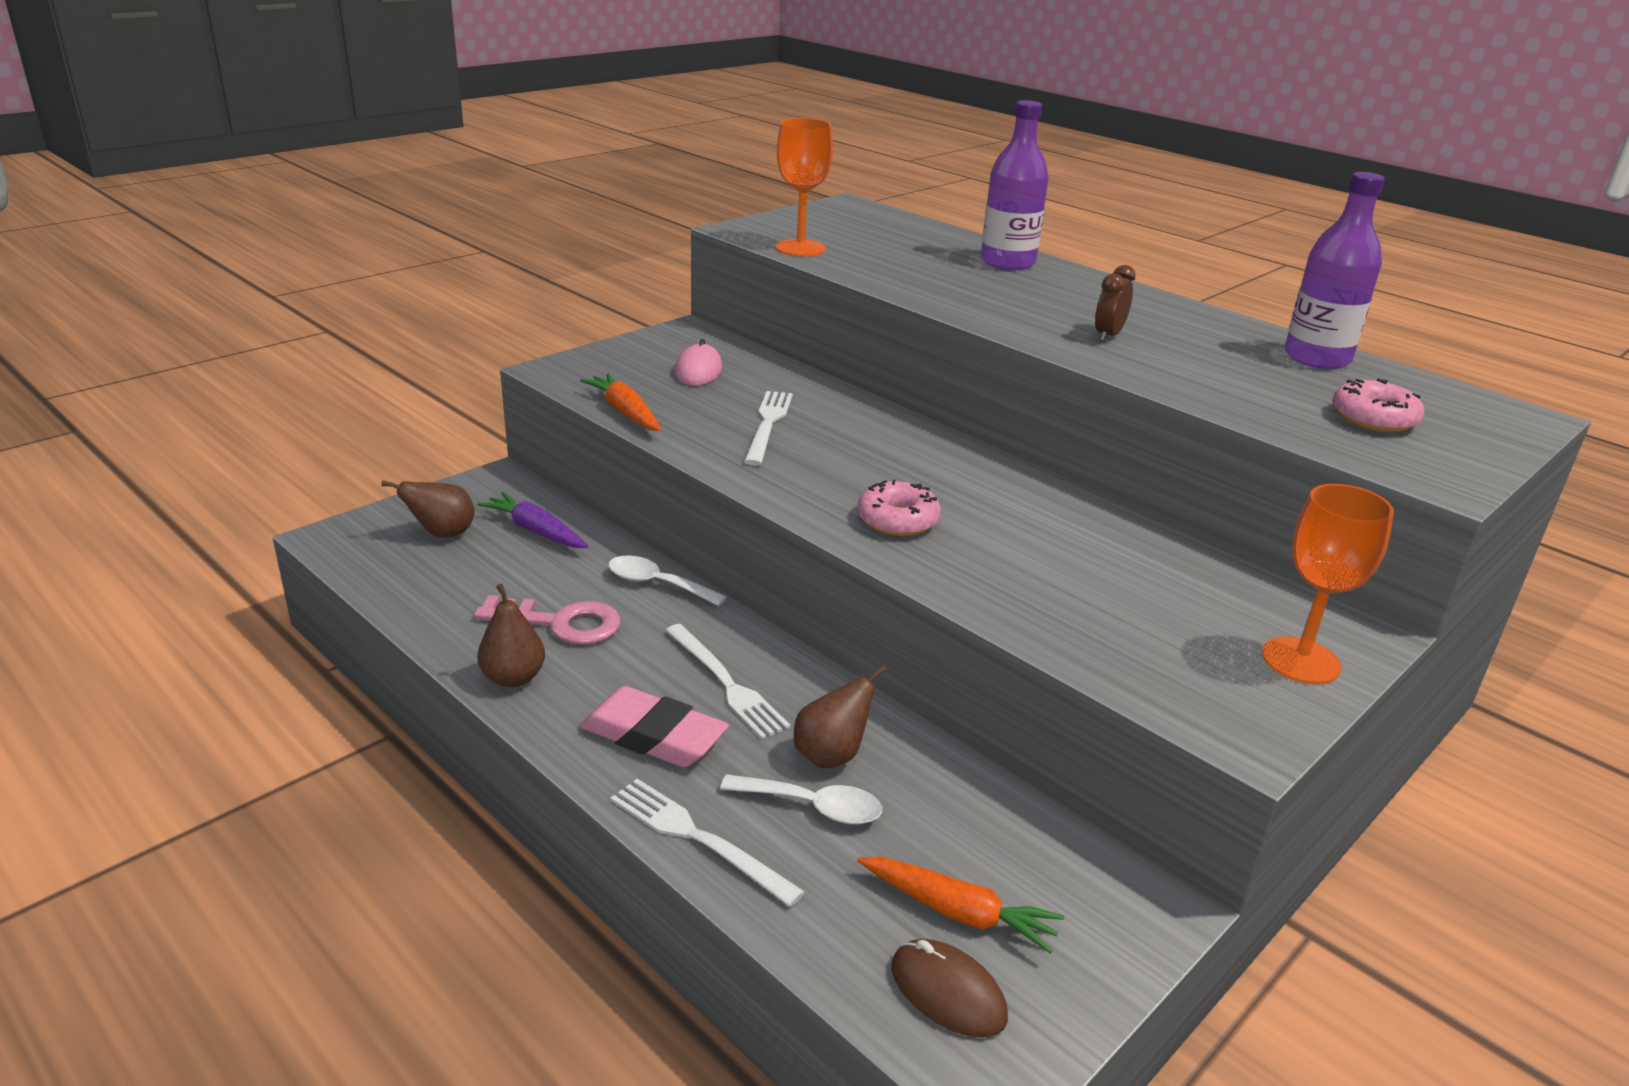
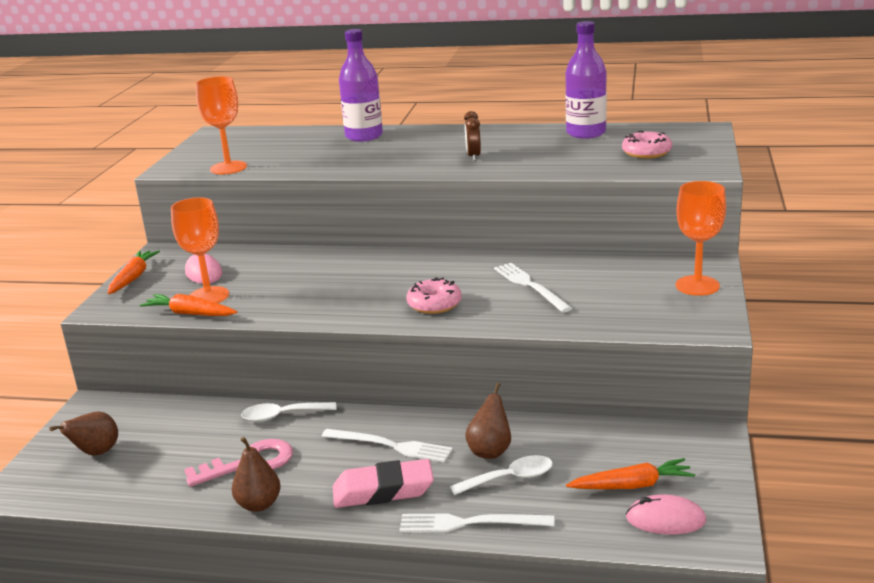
camera: 30 degrees left, 5 degrees down
purple carrot [478,492,588,548] -> none
white fork [744,391,793,466] -> white fork moved to [494,263,573,312]
brown mouse [891,939,1008,1038] -> pink mouse [626,495,706,535]
none -> orange carrot [108,251,160,294]
none -> orange goblet [171,197,229,303]

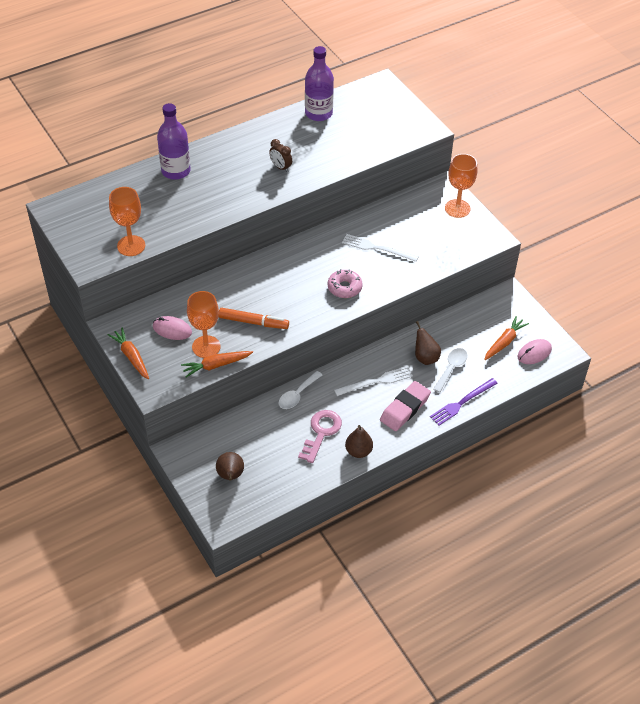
camera: 45 degrees left, 25 degrees up
white fork [400,514,554,532] -> purple fork [430,378,498,426]
pink donut [622,130,672,159] -> none
none -> orange marker [218,308,289,329]

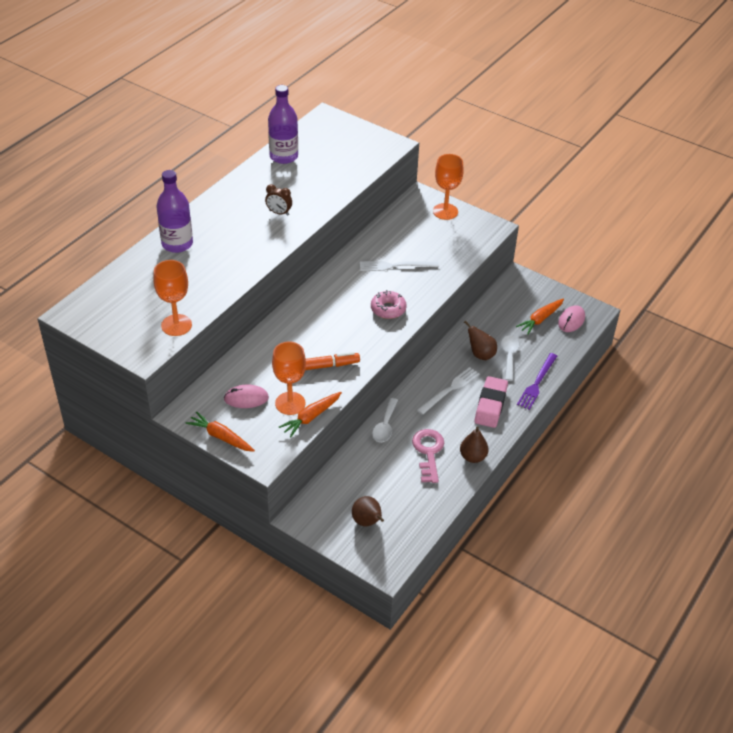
camera: 25 degrees left, 5 degrees down
orange carrot [484,316,529,360] -> orange carrot turned 150 degrees counterclockwise [516,298,564,334]

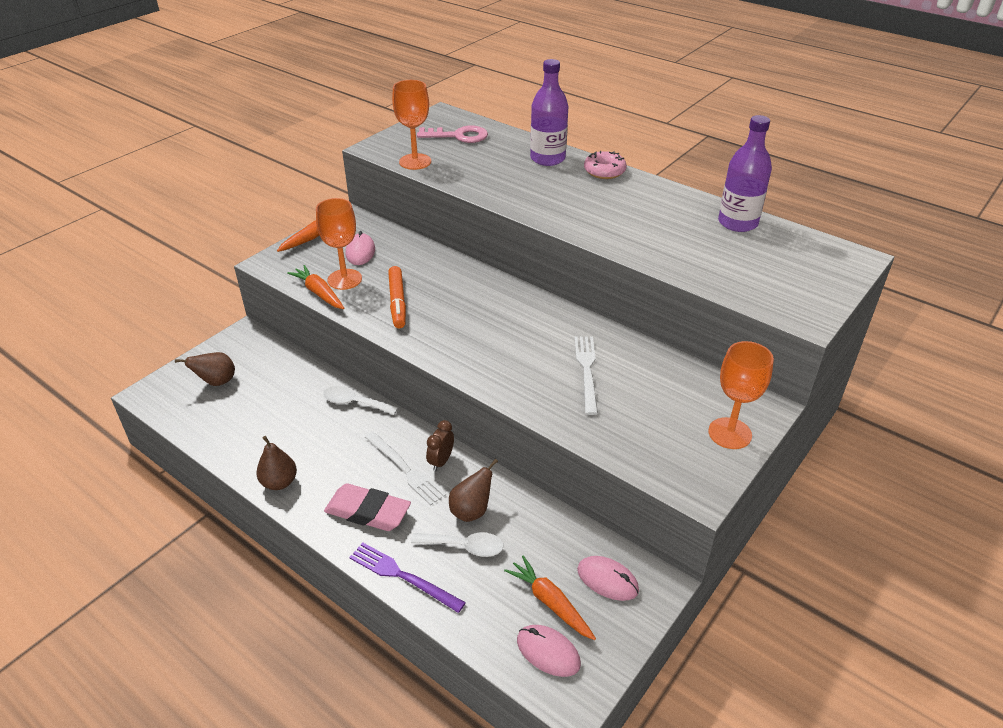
camera: 95 degrees right, 5 degrees down
brown clock [265,184,292,216] -> brown clock moved to [426,420,454,471]
pink donut [371,290,407,319] -> pink donut moved to [584,151,627,179]
pink key [412,429,444,483] -> pink key moved to [417,125,488,143]
none -> pink mouse [577,556,639,601]

